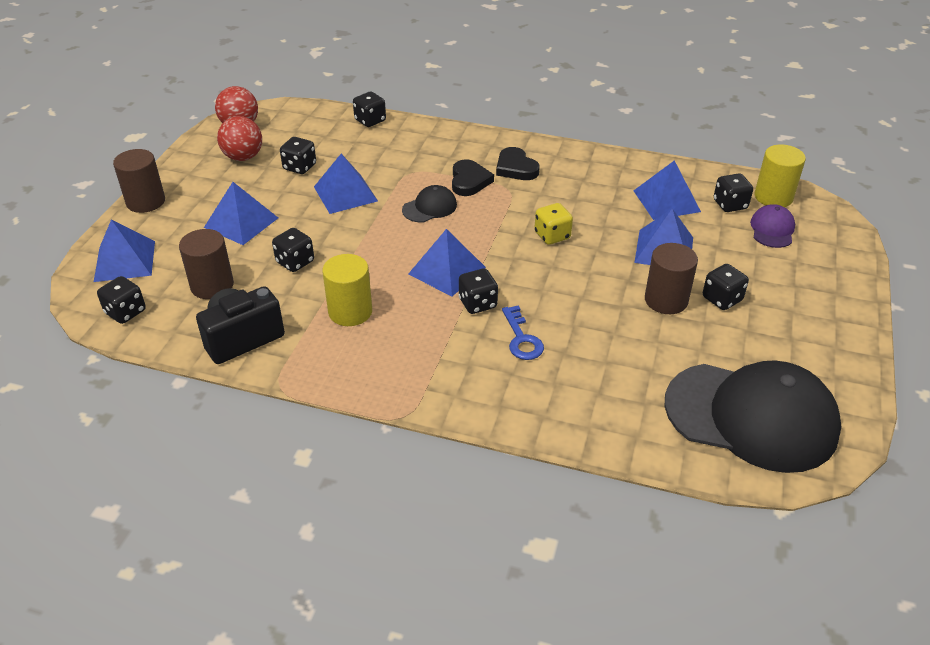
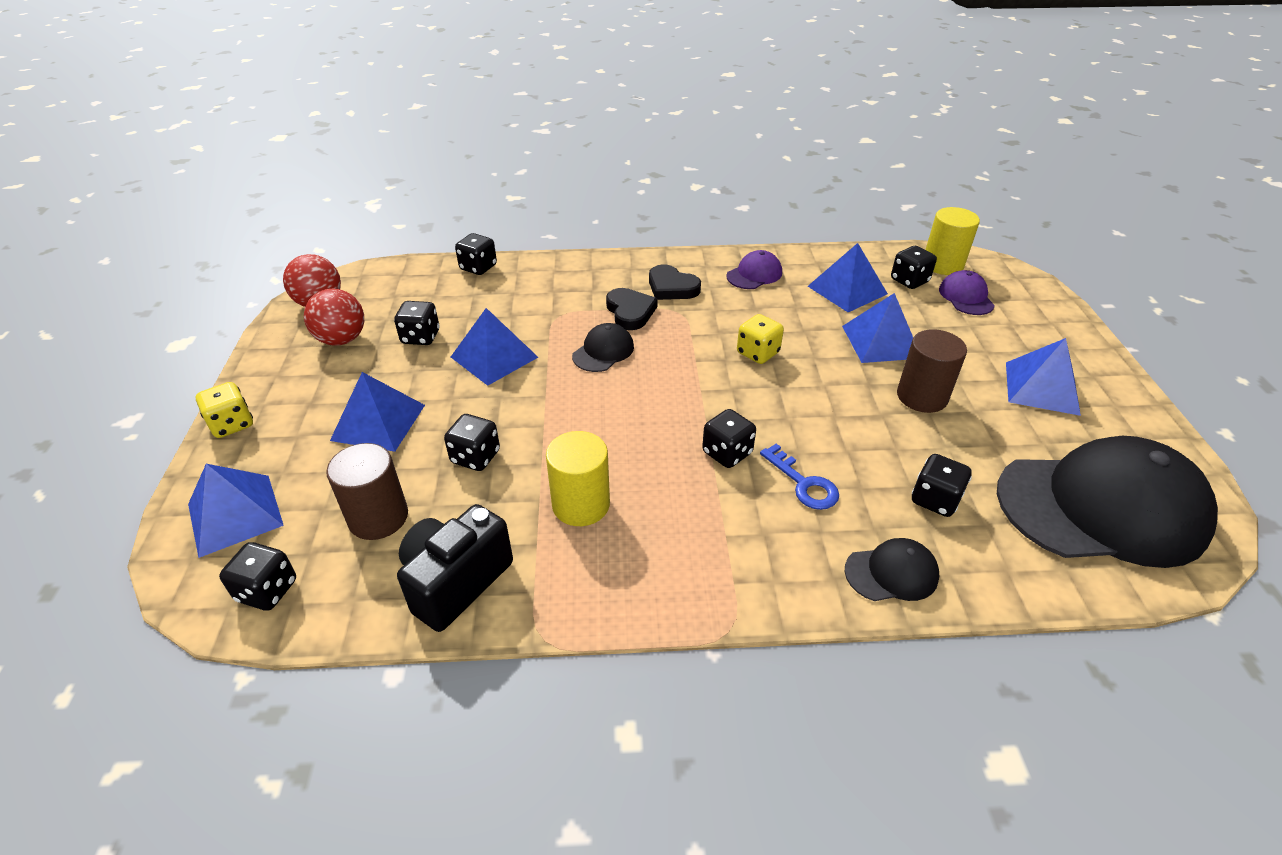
camera: 20 degrees left, 0 degrees up
brown cylinder [113,149,165,213] -> yellow dice [196,382,253,438]
blue pyramid [408,229,486,296] -> blue pyramid moved to [1006,338,1081,416]
black dice [703,264,749,310] -> black dice moved to [912,454,972,517]
none -> purple cap [726,250,782,289]
none -> black cap [845,538,939,601]

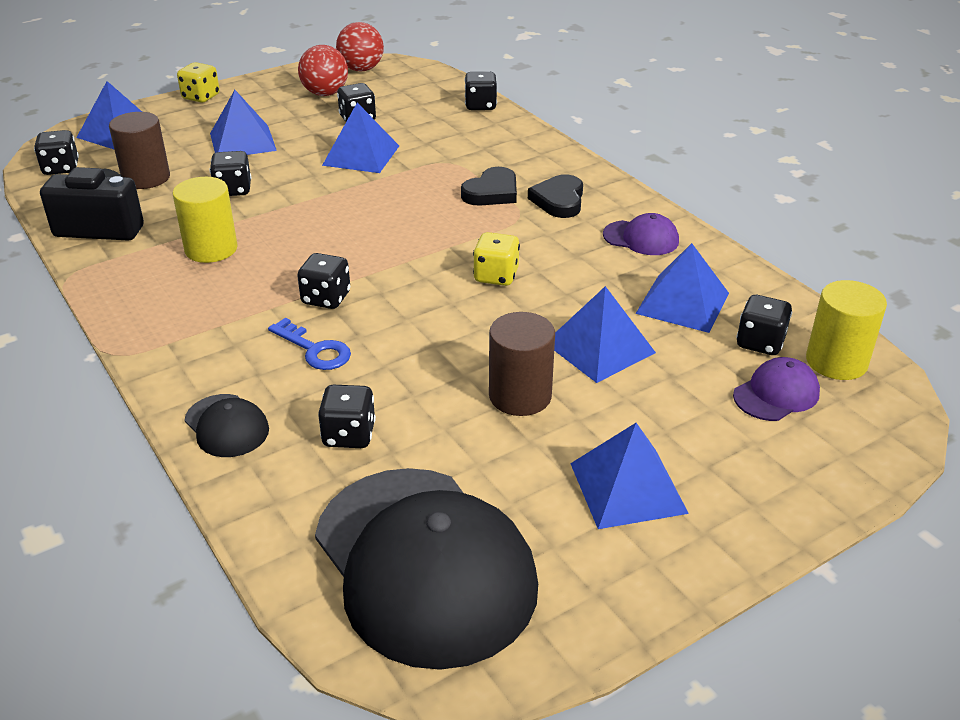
camera: 60 degrees right, 5 degrees down
black cap [572,323,634,372] -> none
blue key [760,443,839,510] -> blue key turned 75 degrees counterclockwise [268,318,351,370]

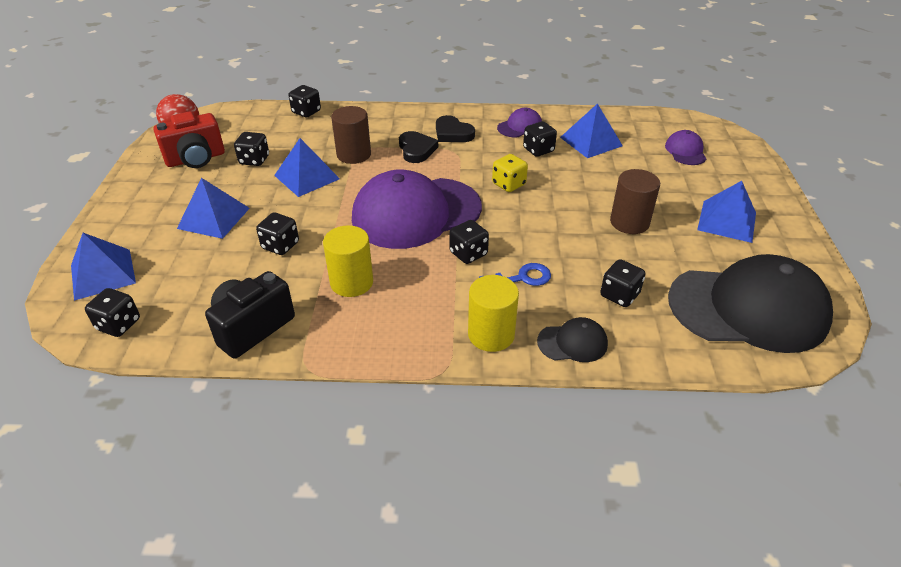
camera: 55 degrees left, 5 degrees up
brown cylinder [109,112,170,189] -> brown cylinder moved to [331,106,371,164]
yellow dice [177,62,220,103] -> none
red ball [298,45,348,96] -> red camera [153,111,225,168]
blue pyramid [554,286,656,383] -> none
black dice [736,295,792,355] -> black dice moved to [523,121,557,157]
yellow cylinder [806,280,887,380] -> yellow cylinder moved to [468,275,519,352]
none -> purple cap [352,170,482,249]

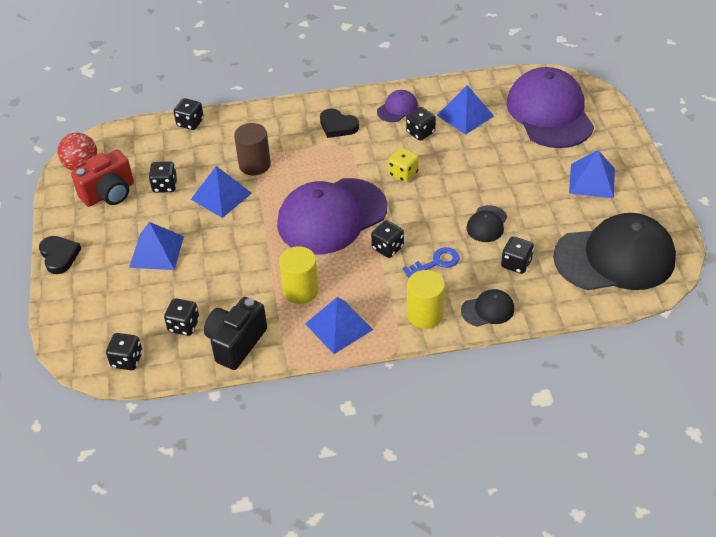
camera: 10 degrees left, 5 degrees up
blue pyramid [71,233,136,301] -> blue pyramid moved to [305,297,373,354]
black dice [256,213,299,255] -> black dice moved to [164,298,199,336]
black heart [399,131,438,163] -> black heart moved to [39,236,81,274]
brown cylinder [610,169,660,234] -> none
purple cap [665,130,706,165] -> purple cap [506,67,594,148], size x2.32
none -> black cap [466,205,507,242]

